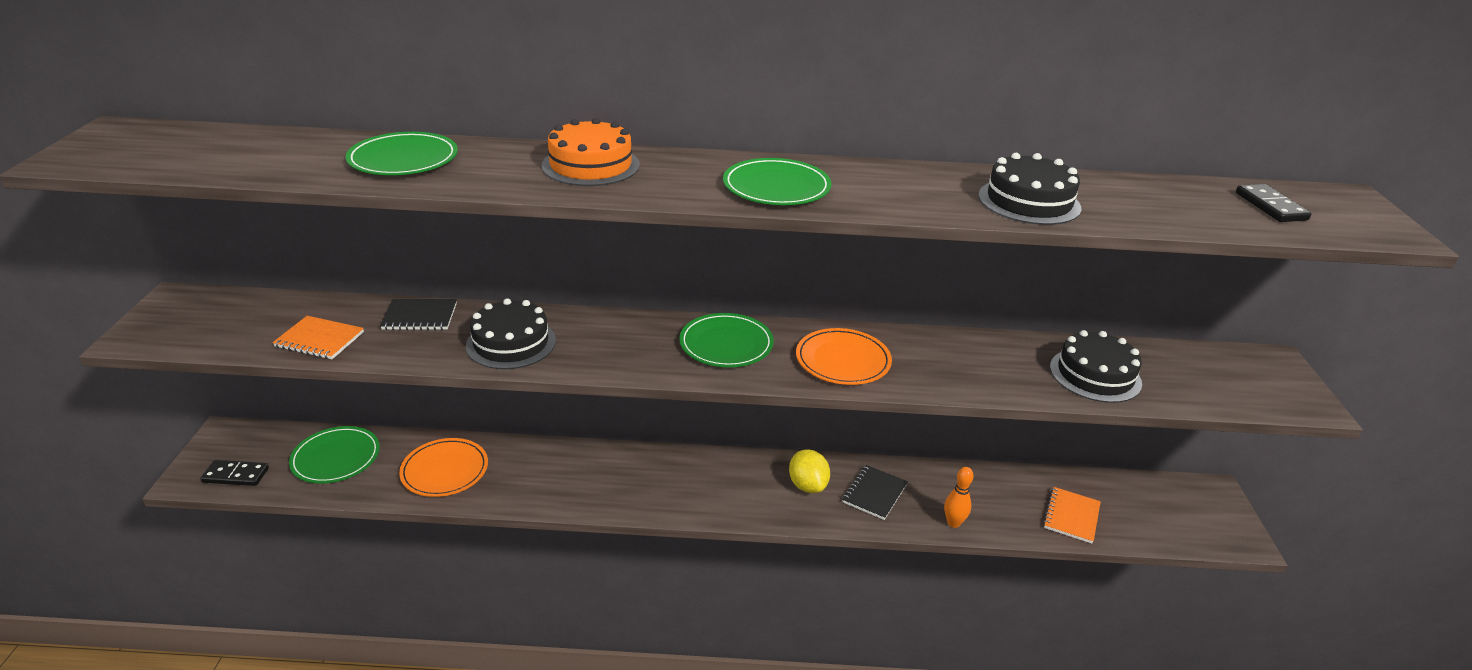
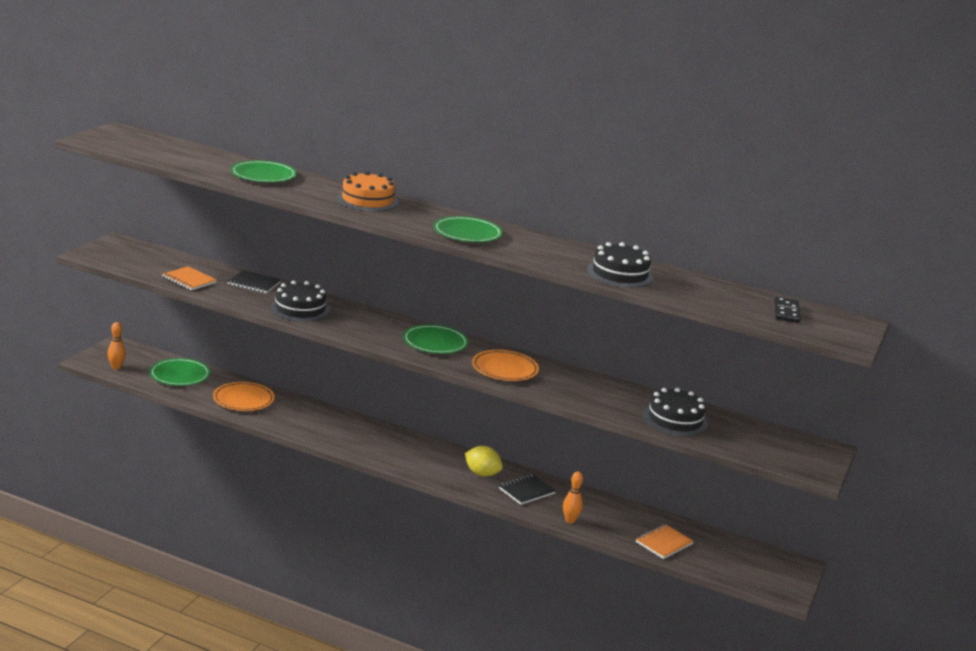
camera: 20 degrees right, 10 degrees down
black domino [201,460,269,486] -> orange bowling pin [108,322,126,369]
yellow lemon [789,449,830,493] -> yellow lemon turned 60 degrees counterclockwise [465,446,503,477]

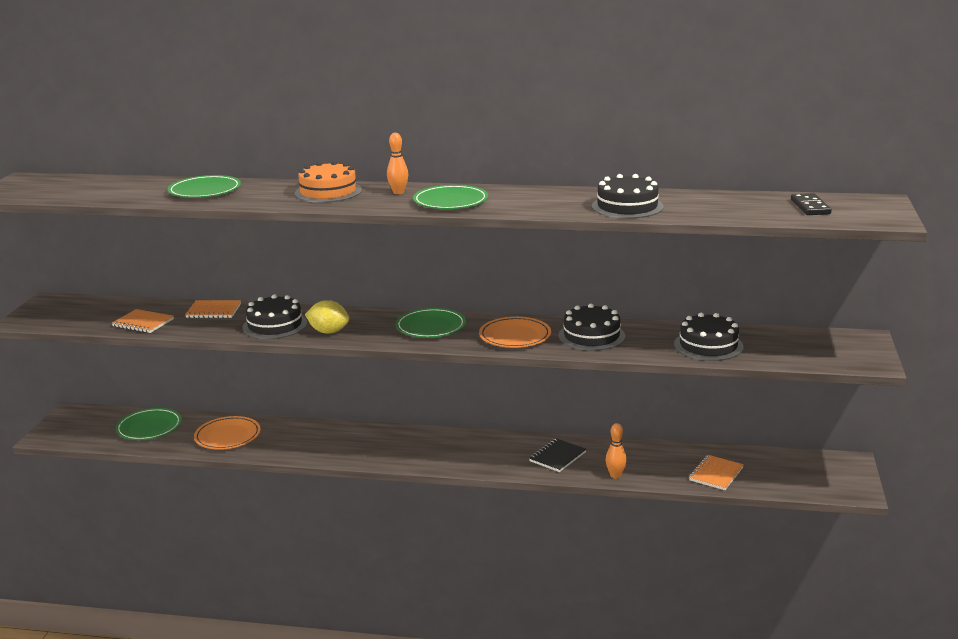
camera: 10 degrees left, 0 degrees up
orange bowling pin [108,322,126,369] -> orange bowling pin moved to [387,133,408,194]
black notebook [227,270,281,293] -> orange notebook [185,300,241,318]
yellow lemon [465,446,503,477] -> yellow lemon moved to [305,300,349,333]
none -> black cake [558,304,625,351]

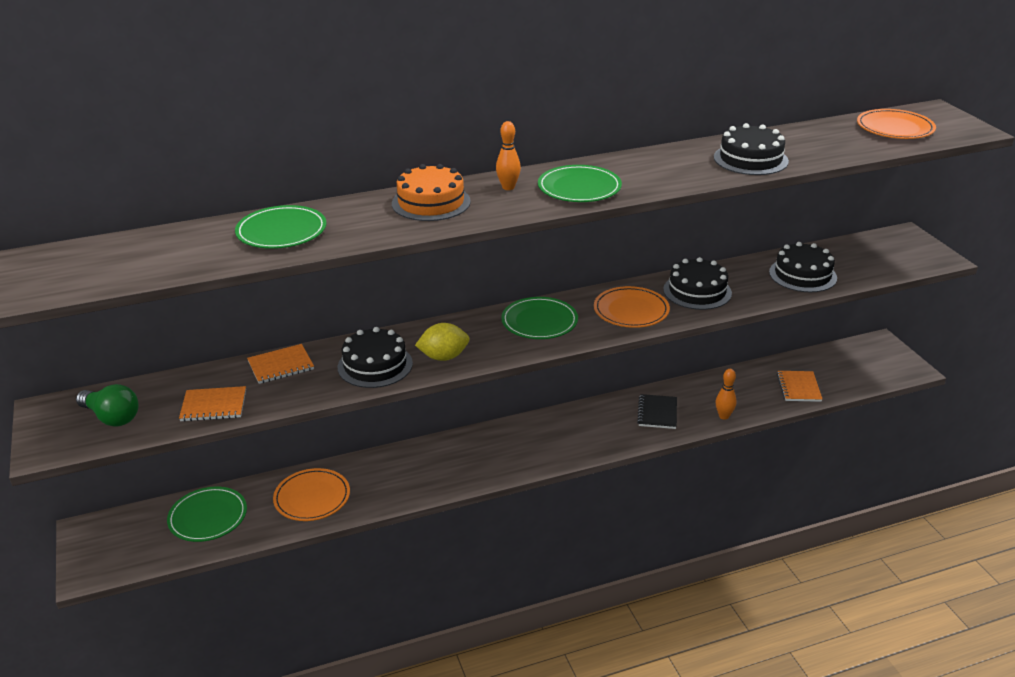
camera: 30 degrees left, 10 degrees up
black domino [791,193,831,215] -> orange plate [857,109,936,139]
none -> green light bulb [76,384,139,427]

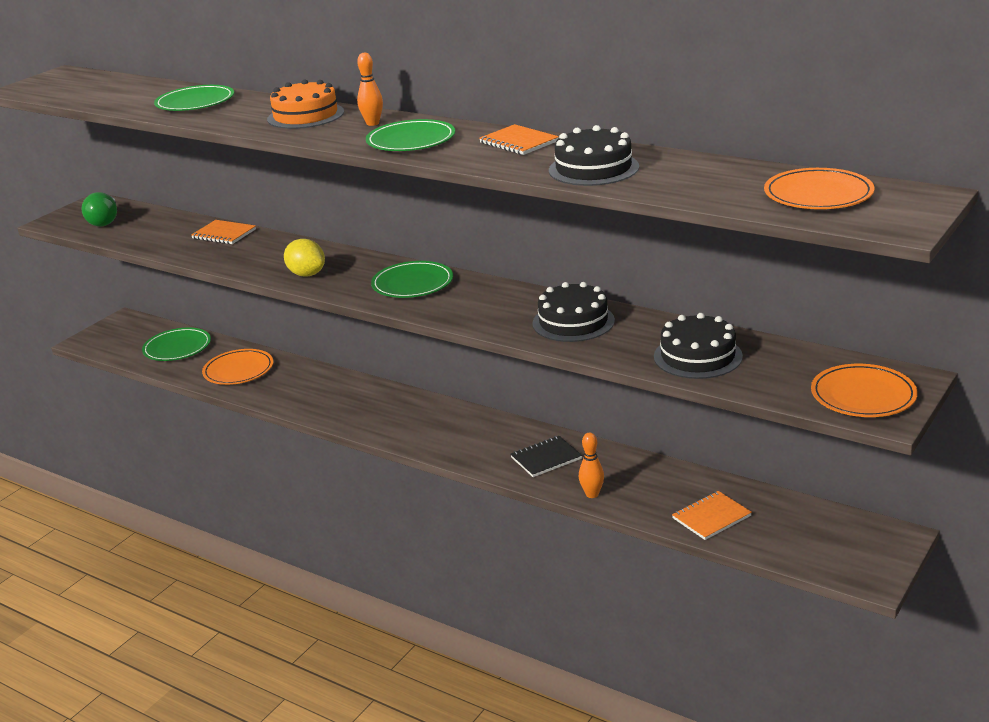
camera: 55 degrees right, 5 degrees down
orange notebook [179,386,246,422] -> orange notebook moved to [479,124,559,155]
black cake [337,327,413,388] -> none
orange plate [594,286,670,328] -> orange plate moved to [811,364,918,417]

